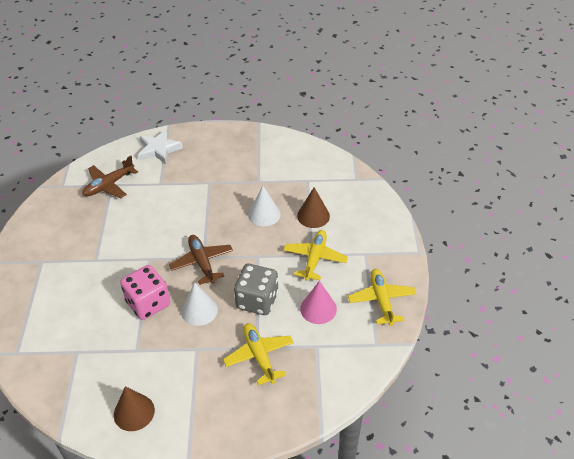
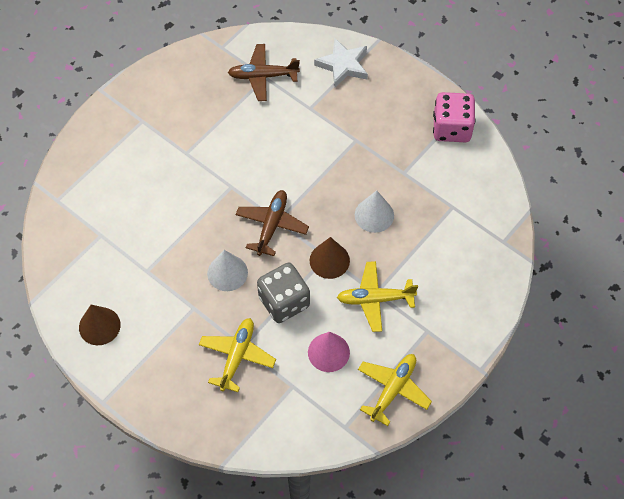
camera: 40 degrees right, 15 degrees up
pink dice [120,265,170,320] -> pink dice moved to [433,92,475,142]
yellow plane [283,230,348,281] -> yellow plane turned 150 degrees counterclockwise [337,261,418,332]
brown cone [297,187,330,228] -> brown cone moved to [309,237,350,279]

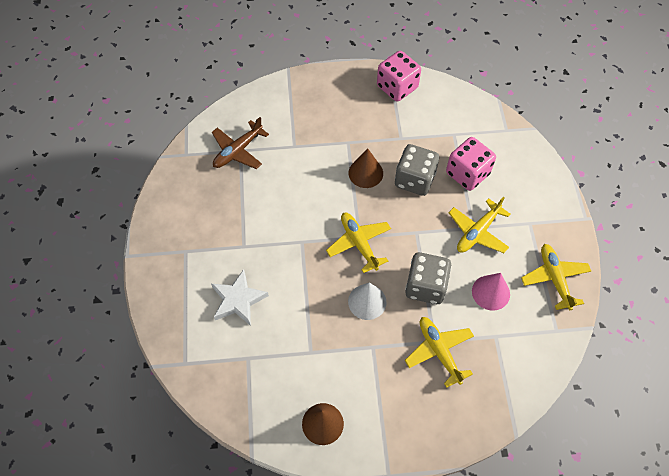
camera: 45 degrees left, 0 degrees up
brown plane [235,190,309,256] -> yellow plane [326,213,391,273]
brown cone [309,237,350,279] -> brown cone moved to [348,148,383,188]
white star [314,37,368,87] -> white star moved to [211,269,269,326]
white cone [355,190,394,233] -> grey dice [395,144,439,196]
none -> pink dice [446,137,496,191]

